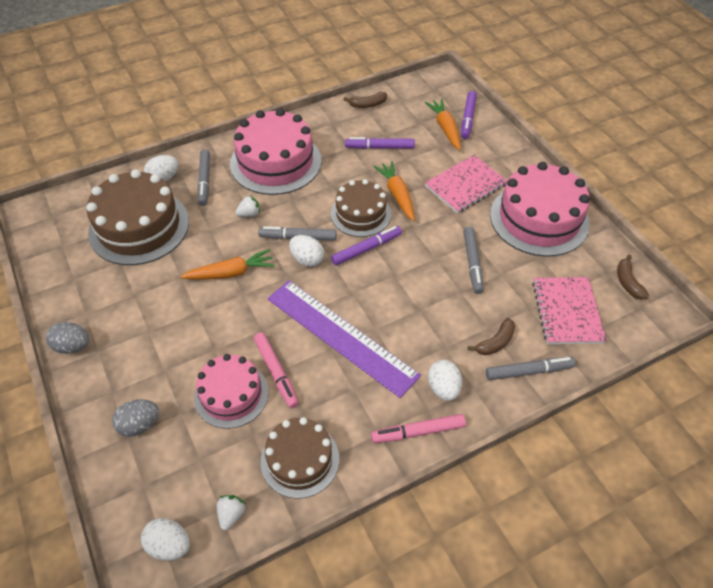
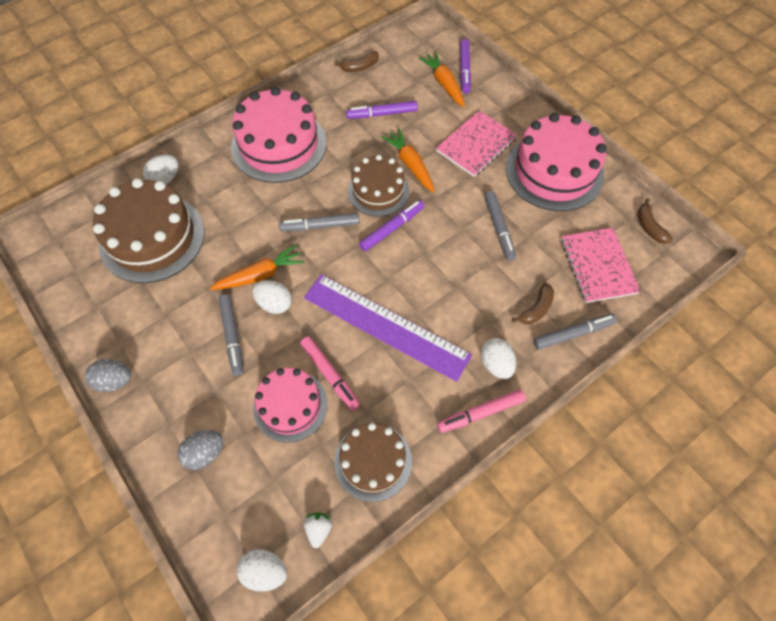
camera: 10 degrees left, 10 degrees up
grey marker [197,149,210,206] -> grey marker moved to [219,295,243,376]
white strawberry [235,195,260,217] -> none
white egg [289,235,324,267] -> white egg moved to [252,280,292,314]

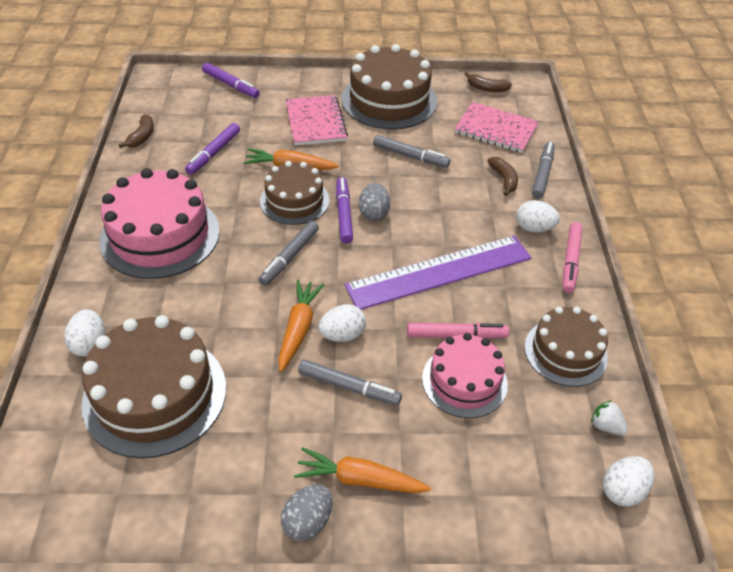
camera: 55 degrees left, 15 degrees down
grey egg [177,430,223,470] -> grey egg moved to [359,183,390,221]
orange carrot [419,51,465,107] -> orange carrot moved to [294,447,431,493]
pink cake [506,113,607,211] -> brown cake [341,44,437,129]

